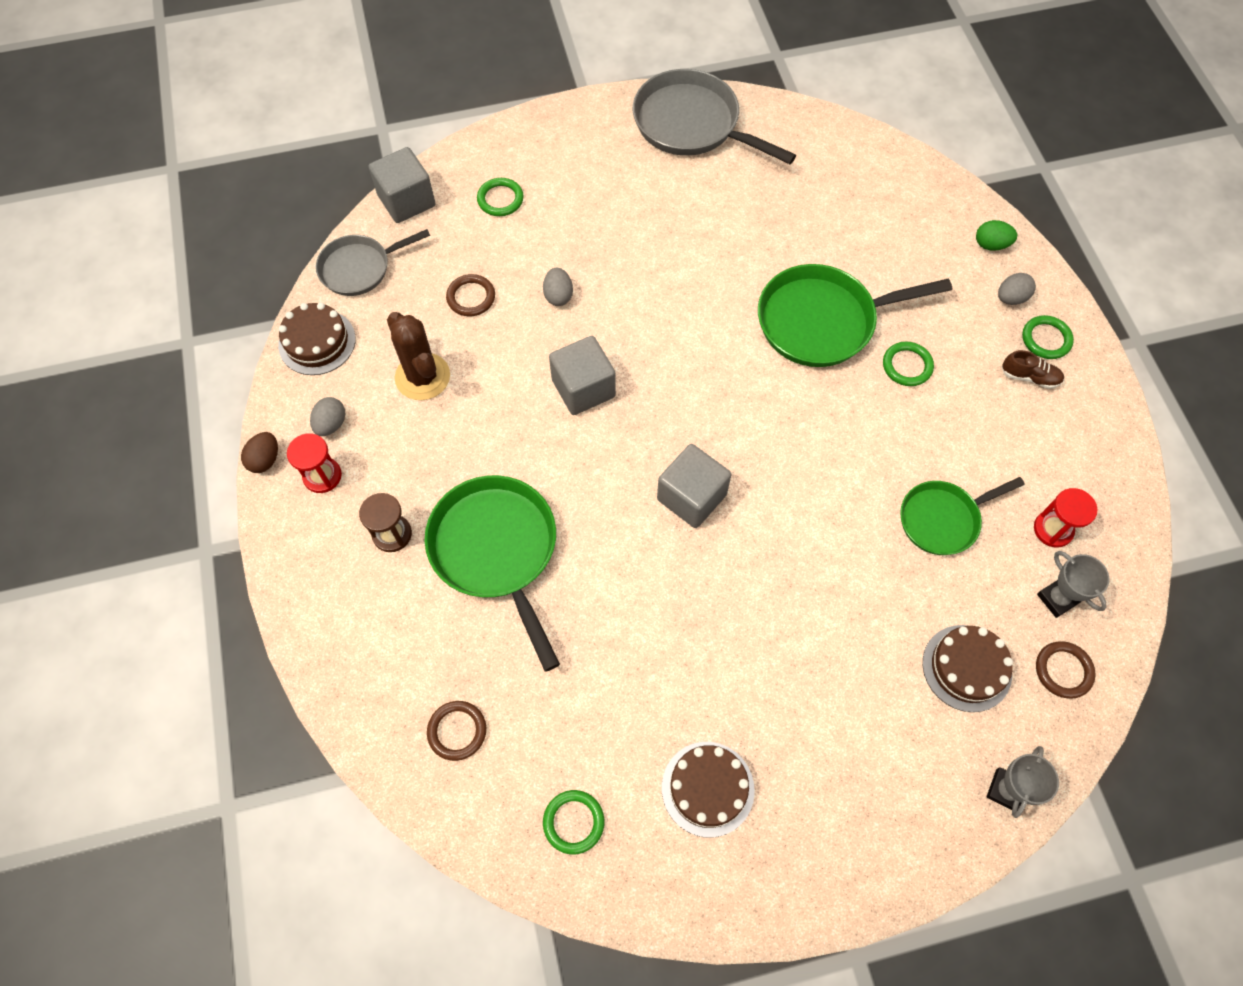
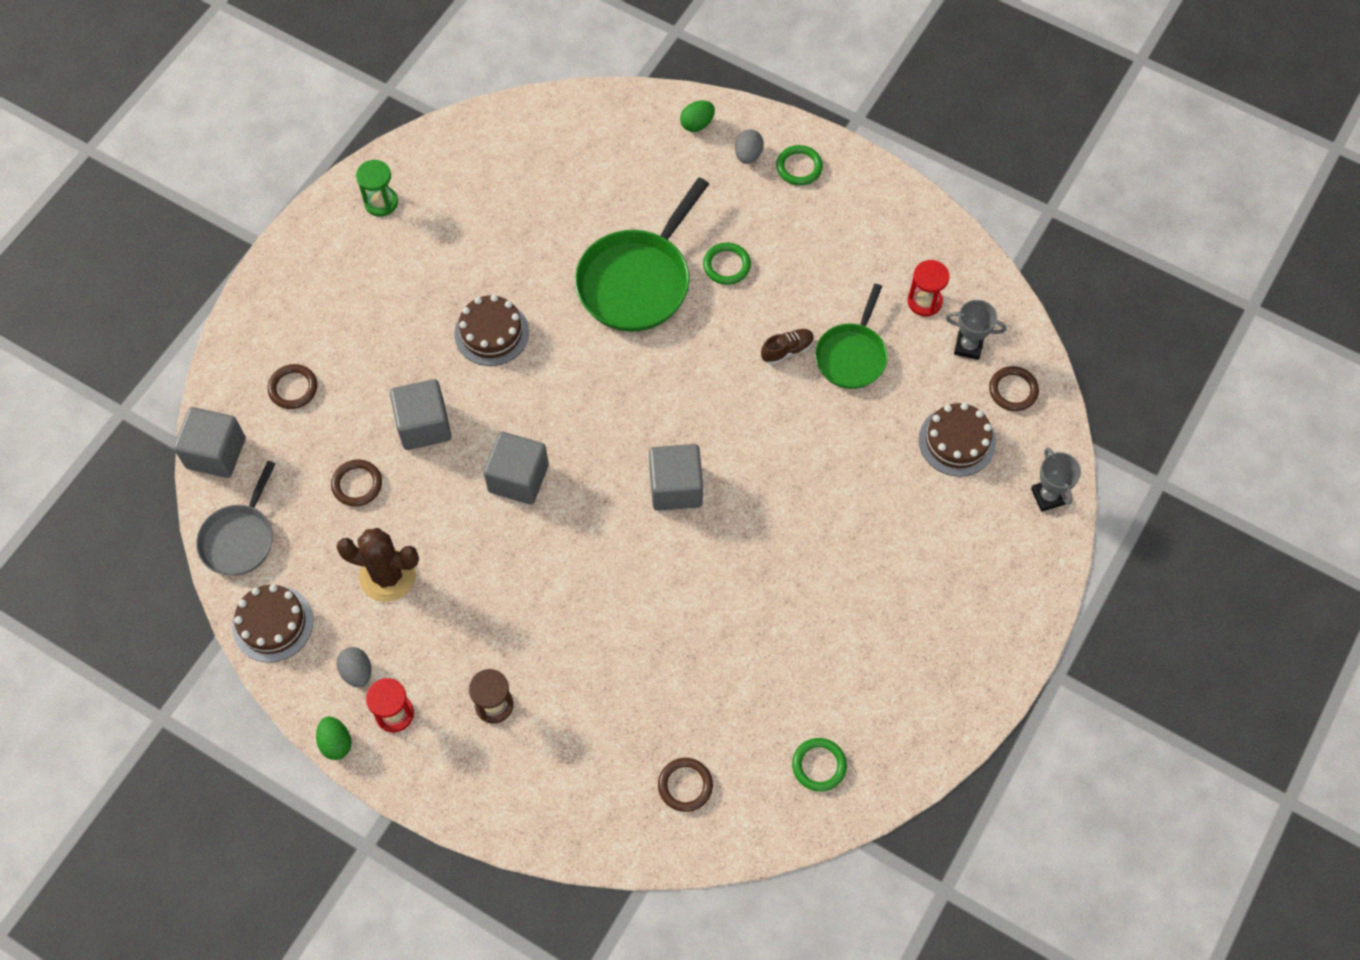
camera: 45 degrees left, 0 degrees up
brown egg [241,432,278,473] -> green egg [316,717,351,760]
green pan [425,475,560,672] -> none
green ring [477,178,524,216] -> brown ring [268,364,317,409]
grey egg [543,268,573,306] -> grey cube [390,379,451,450]
grey pan [633,69,796,164] -> green hourglass [356,160,398,217]
brown cake [662,742,755,837] -> brown cake moved to [454,295,529,366]
brown shoe [1002,350,1064,389] -> brown shoe moved to [761,329,814,365]

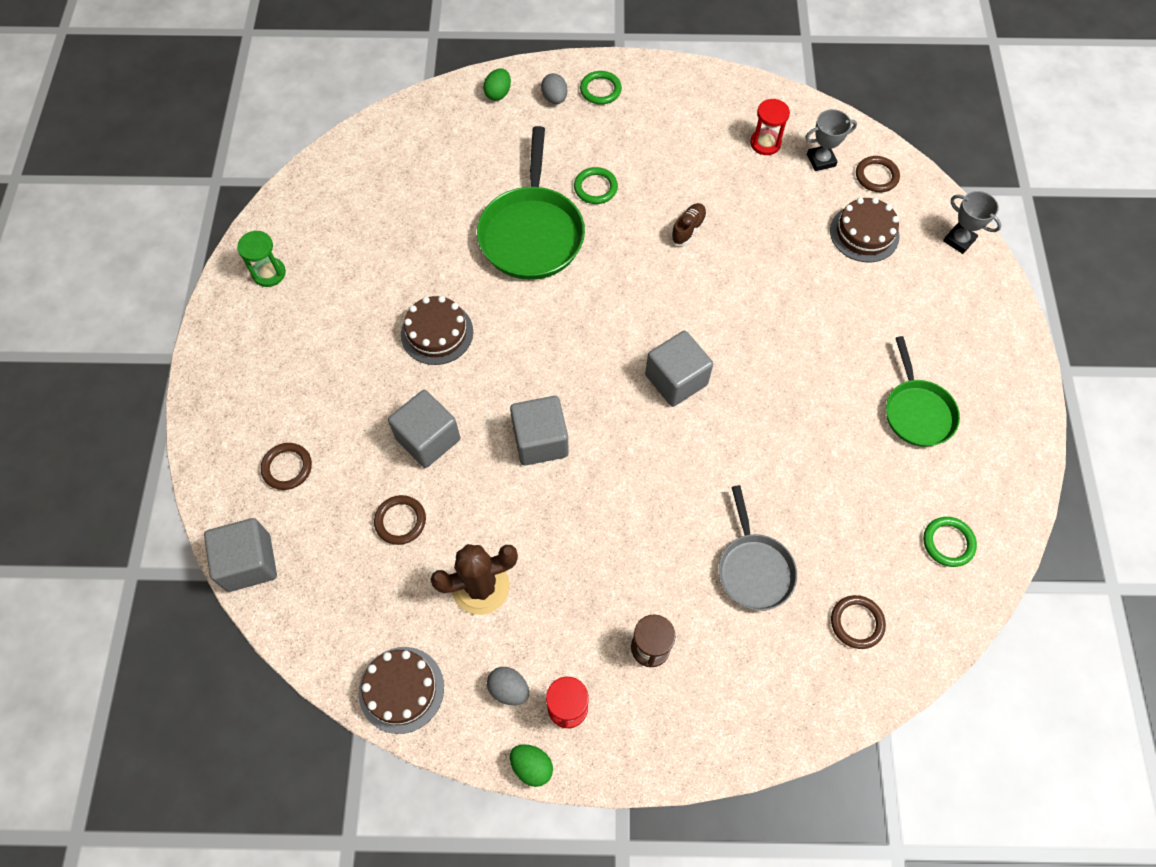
camera: 30 degrees left, 0 degrees up
grey pan [196,461,276,576] -> grey pan moved to [718,485,797,611]
green pan [815,284,888,389] -> green pan moved to [886,336,960,447]

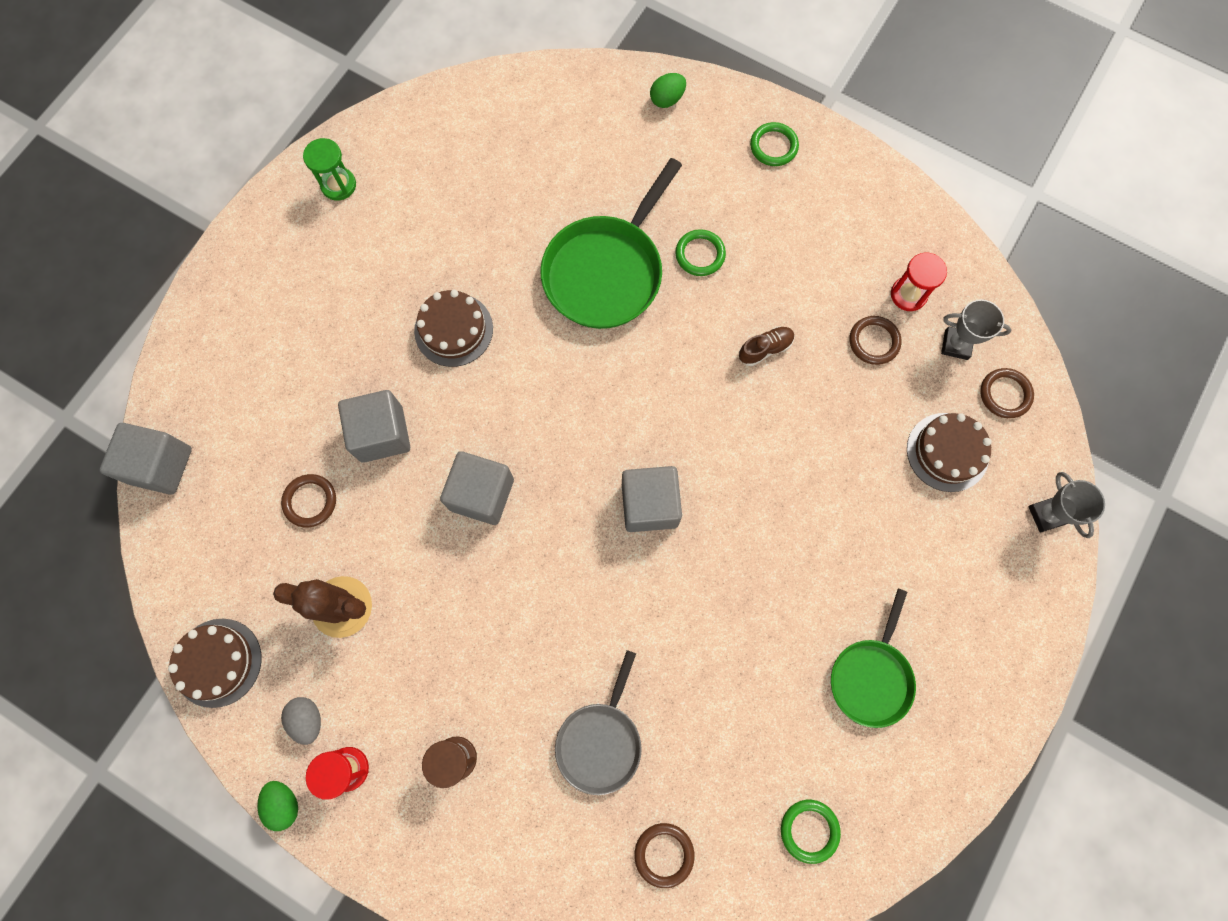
camera: 30 degrees right, 10 degrees up
brown ring [261,443,312,490] -> brown ring moved to [850,316,901,365]
grey egg [541,73,567,104] -> none

